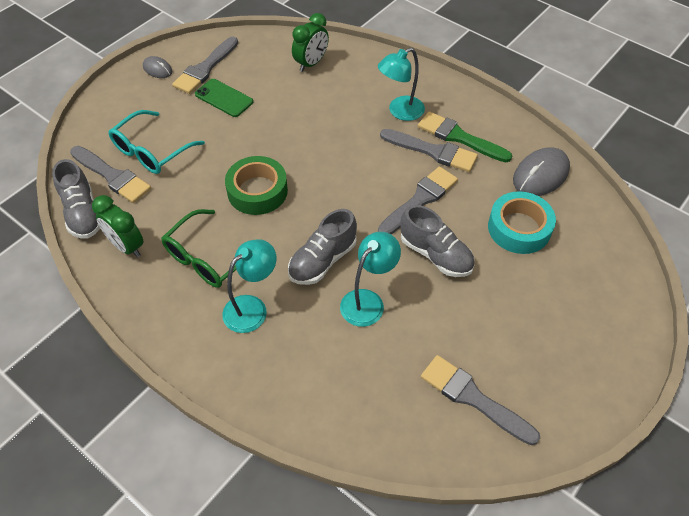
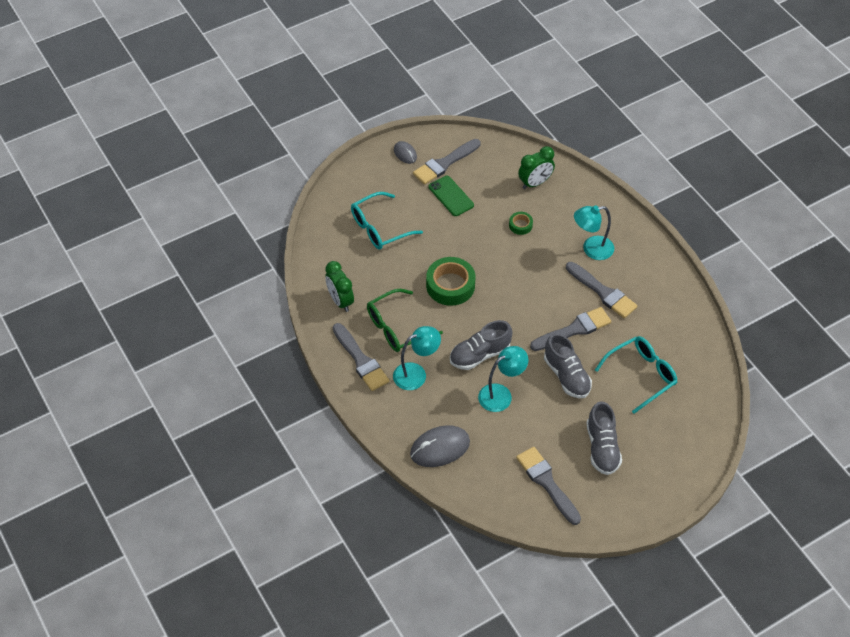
camera: 20 degrees right, 0 degrees up
grey shoe [52,159,100,239] -> grey shoe moved to [587,401,622,475]
grey brush [70,146,151,203] -> grey brush moved to [333,323,389,391]
green brush [418,112,512,162] -> none
turquoise tape [488,191,556,254] -> turquoise glasses [595,336,677,414]
grey mouse [513,147,570,196] -> grey mouse moved to [410,425,470,467]
none -> green tape [509,212,533,235]

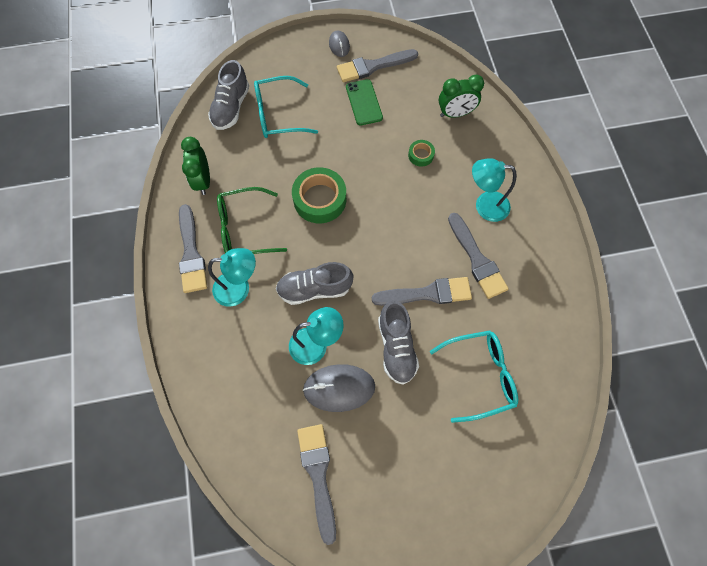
camera: 20 degrees right, 15 degrees up
grey mouse [410,425,470,467] -> grey mouse moved to [303,364,375,412]
grey shoe [587,401,622,475] -> grey shoe moved to [208,60,249,130]

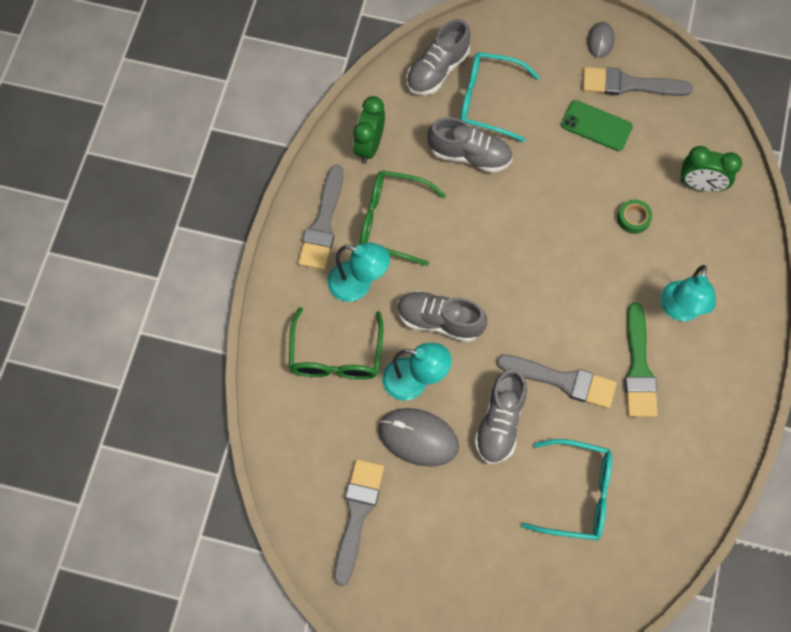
camera: 25 degrees right, 0 degrees up
green tape [292,167,346,223] -> none
green phone [346,79,383,126] -> green phone turned 75 degrees counterclockwise [561,100,633,151]
grey brush [448,213,509,299] -> green brush [625,302,658,417]
turquoise lamp [472,158,517,222] -> turquoise lamp turned 105 degrees counterclockwise [660,265,716,321]
none -> green glasses [289,307,383,380]
none -> grey shoe [428,117,512,173]

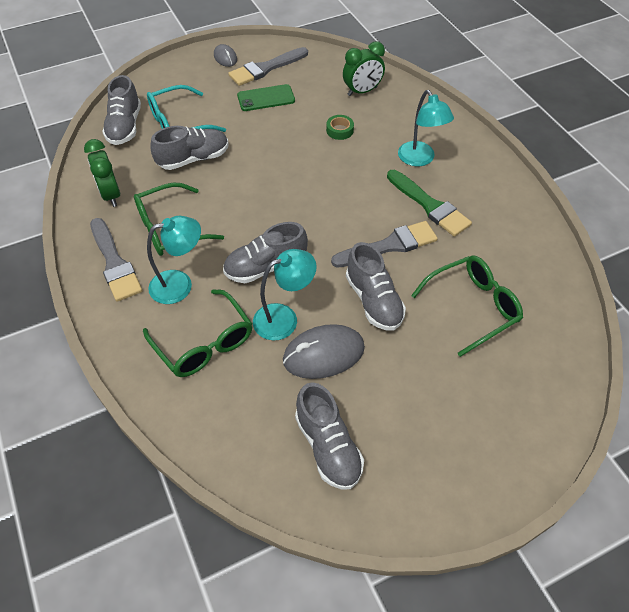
camera: 40 degrees left, 15 degrees down
grey brush [334,459,384,586] -> grey shoe [295,382,364,490]
turquoise glasses [521,439,612,540] -> green glasses [411,255,523,357]

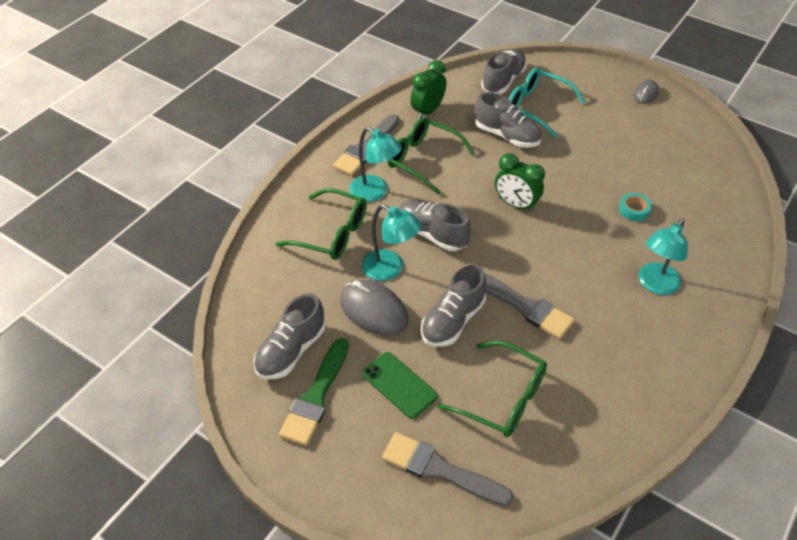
camera: 60 degrees right, 5 degrees down
grey shoe [102,75,141,145] -> grey shoe turned 150 degrees clockwise [481,49,527,94]
green glasses [143,289,252,377] -> green glasses turned 90 degrees counterclockwise [276,188,367,260]
grey brush [228,47,308,86] -> grey brush moved to [382,432,514,506]
green phone [237,84,295,111] -> green phone moved to [362,352,438,419]
green tape [326,115,354,140] -> turquoise tape [619,193,652,221]
green clock [343,41,385,96] -> green clock moved to [495,153,545,212]
green brush [387,170,472,237] -> green brush moved to [279,338,349,446]

